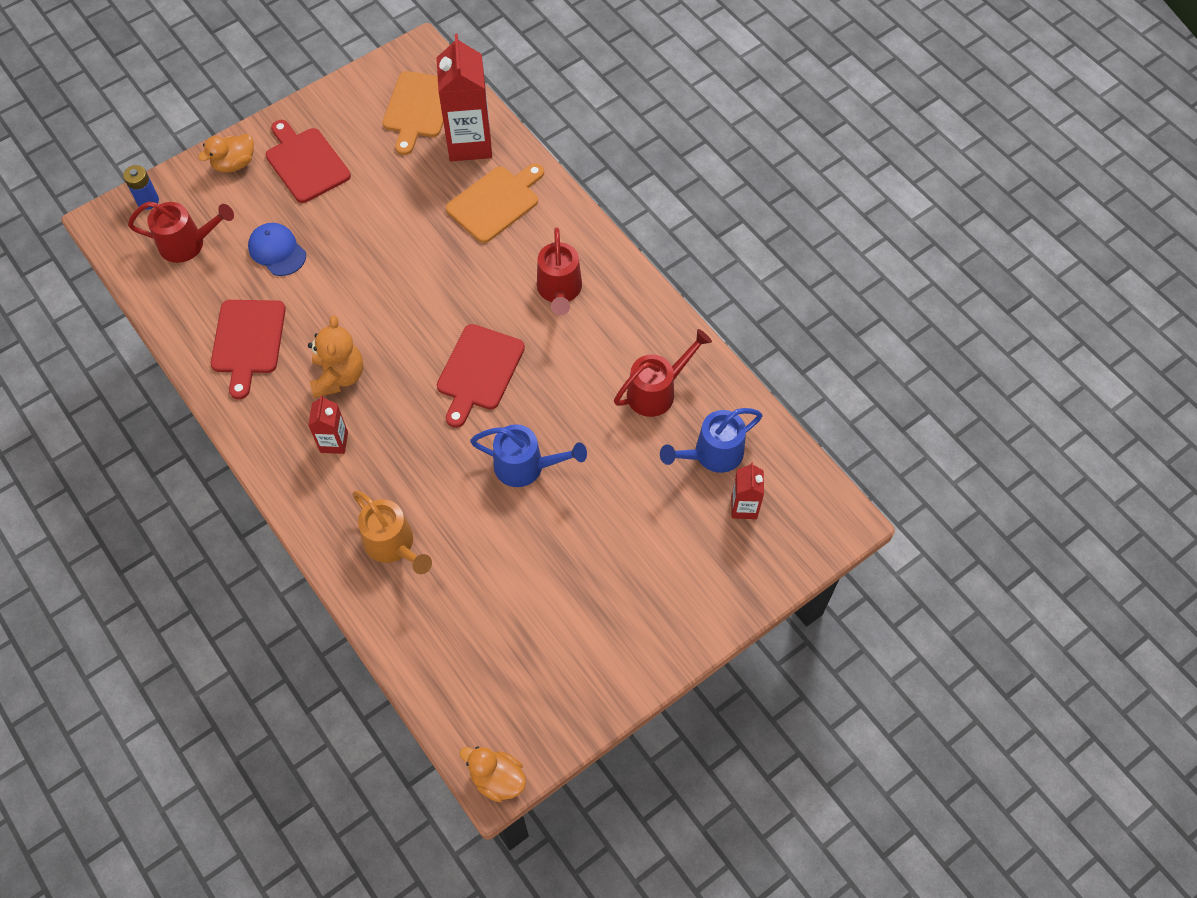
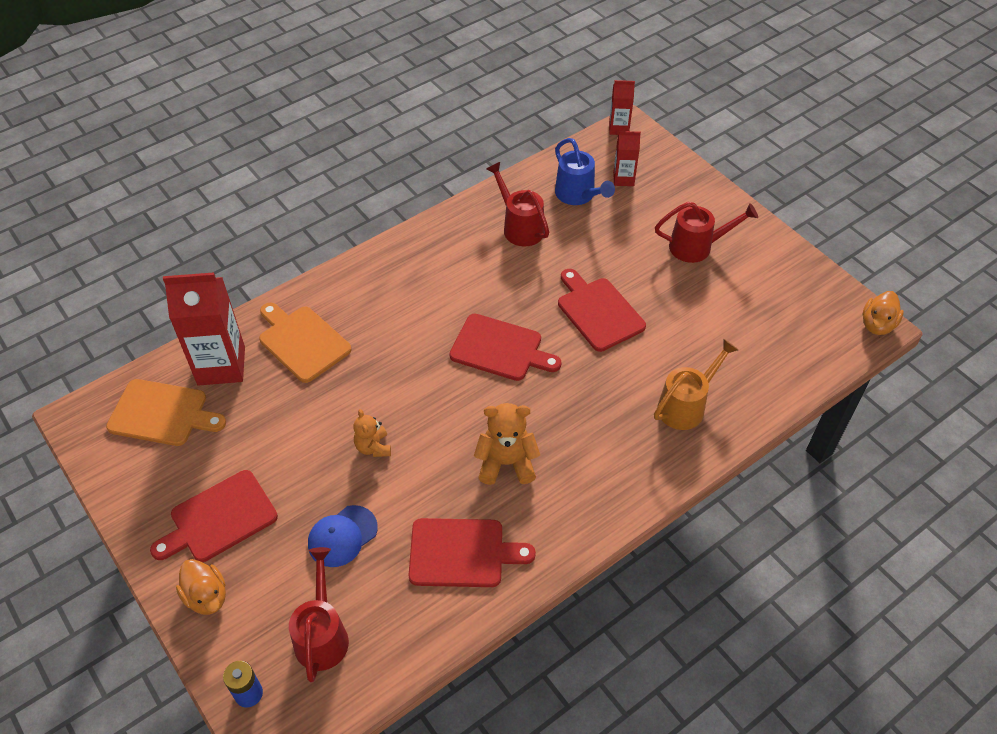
camera: 90 degrees left, 10 degrees down
red carton [308,395,348,454] -> red carton moved to [609,80,635,135]
blue watering can [470,424,587,487] -> red cutting board [558,269,646,352]
red watering can [537,227,582,315] -> red watering can moved to [655,202,758,263]
none -> orange teddy bear [353,409,391,457]

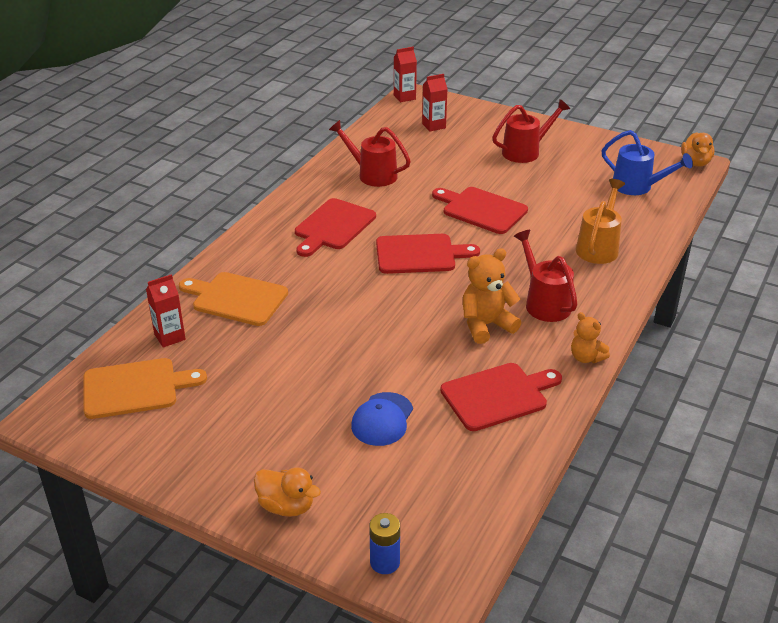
camera: 25 degrees left, 15 degrees down
red cutting board [150,470,278,562] -> red cutting board moved to [295,198,376,257]
red carton [163,272,245,386] -> red carton [146,274,186,347], size x0.52
red watering can [289,547,349,682] -> red watering can moved to [514,230,578,322]
orange teddy bear [353,409,391,457] -> orange teddy bear moved to [571,312,610,363]
blue watering can [555,138,615,205] -> blue watering can moved to [602,130,693,195]

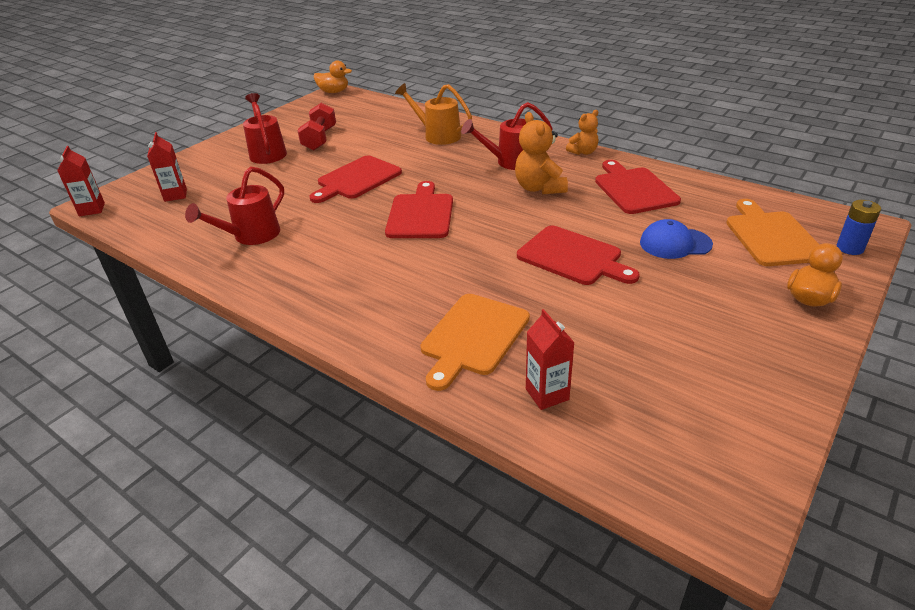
camera: 80 degrees left, 0 degrees up
orange cutting board [84,358,207,419] -> orange cutting board moved to [726,199,820,266]
red cutting board [295,198,376,257] -> red cutting board moved to [517,225,640,285]
blue cap [351,392,413,446] -> blue cap turned 150 degrees clockwise [640,219,713,259]
blue watering can [602,130,693,195] -> none
none -> red dumbbell [297,103,336,151]

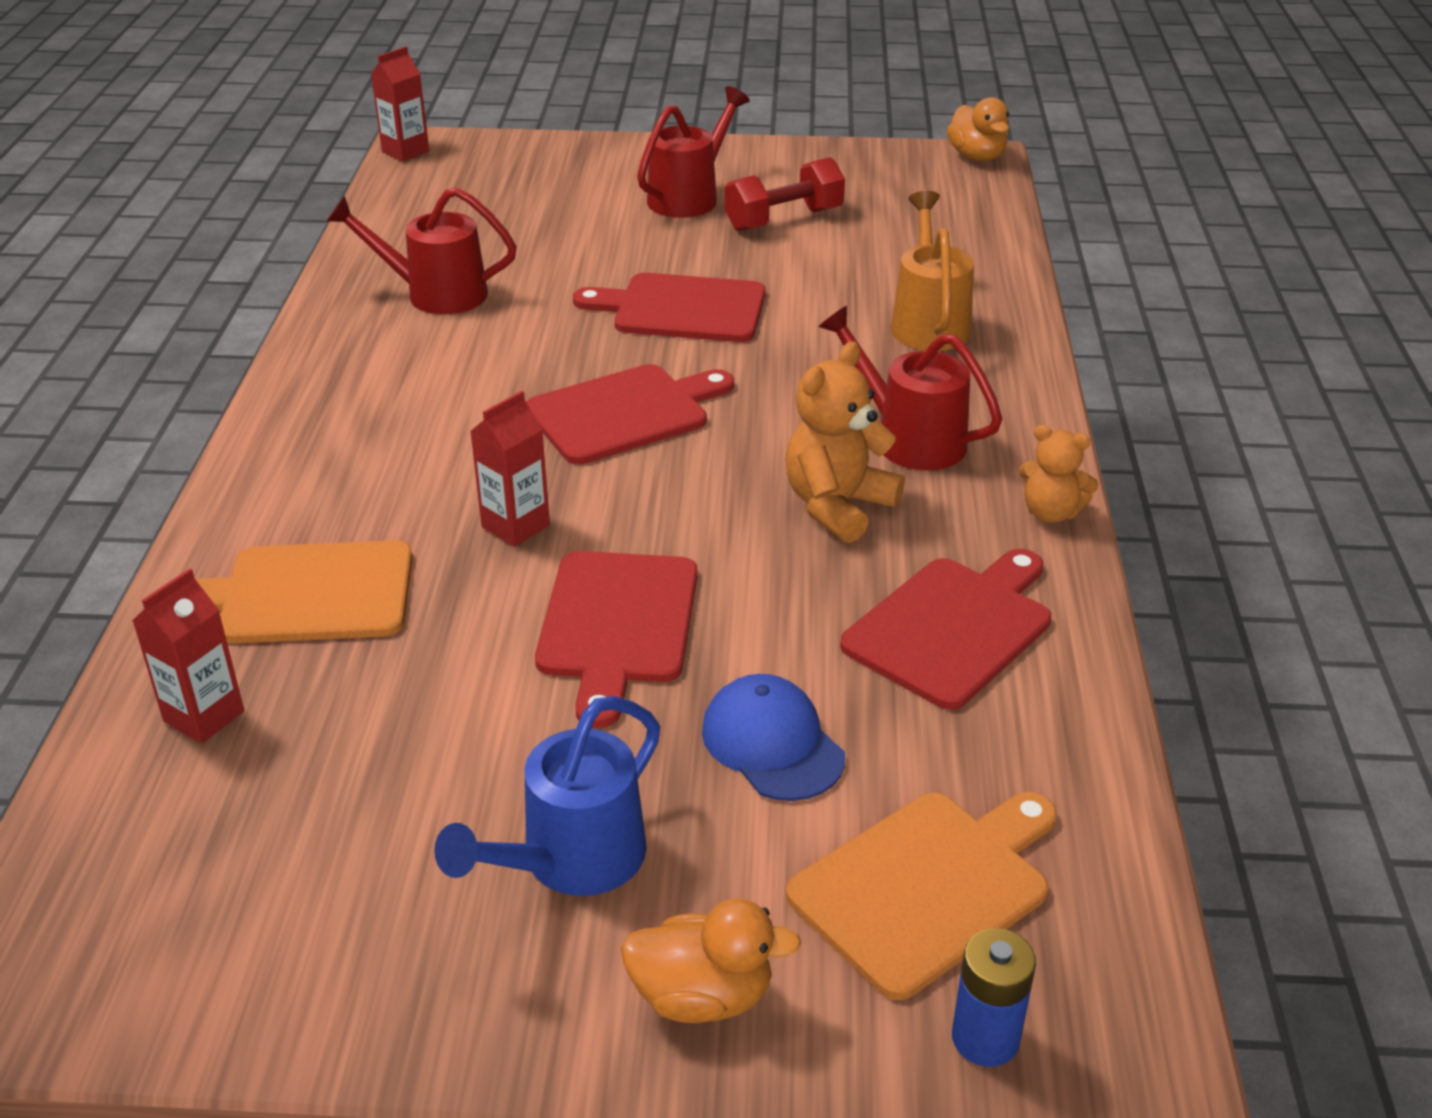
camera: 55 degrees right, 0 degrees up
red carton [147,132,187,202] -> red carton moved to [470,391,550,547]
none -> blue watering can [434,696,660,896]

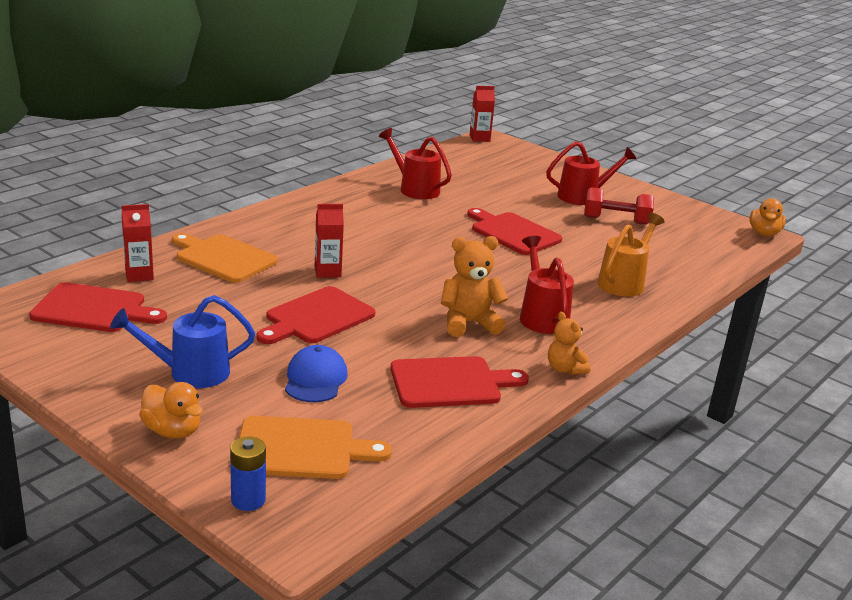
camera: 35 degrees right, 10 degrees down
red cutting board [526,364,734,464] -> red cutting board moved to [29,282,167,332]

